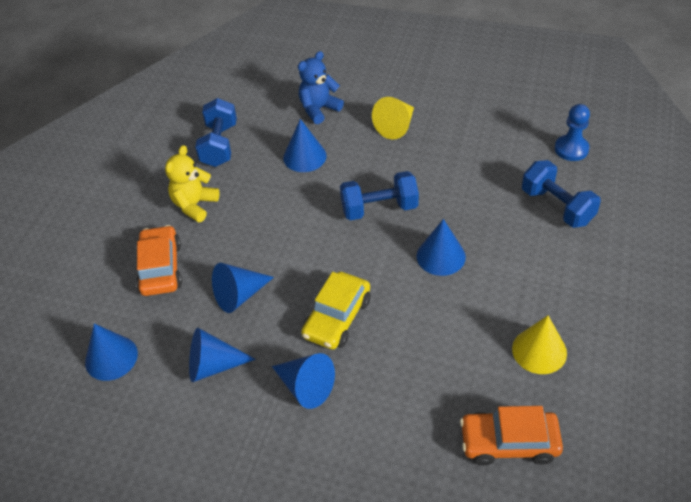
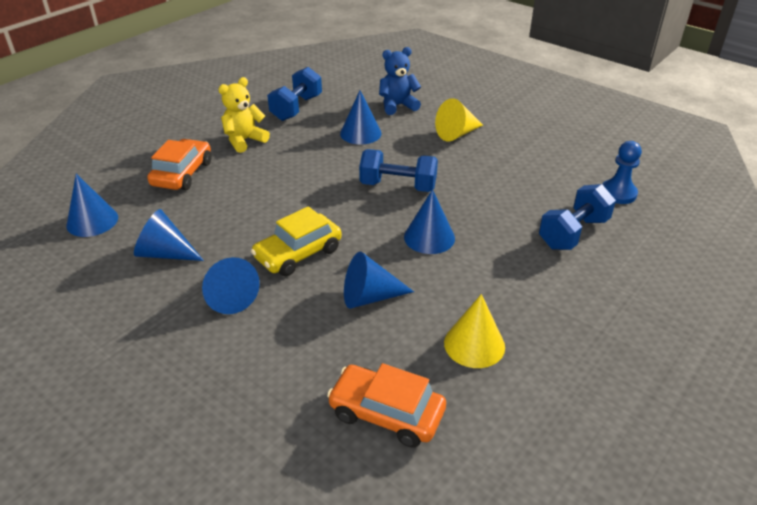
camera: 20 degrees right, 10 degrees down
blue cone [212,263,274,313] -> blue cone moved to [344,251,414,309]
blue dumbbell [522,160,601,228] -> blue dumbbell turned 60 degrees clockwise [539,184,616,250]

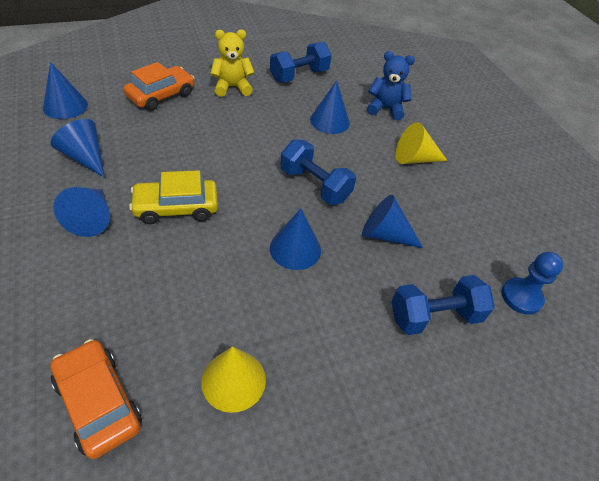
camera: 25 degrees right, 10 degrees up
blue cone [344,251,414,309] -> blue cone moved to [362,195,423,248]

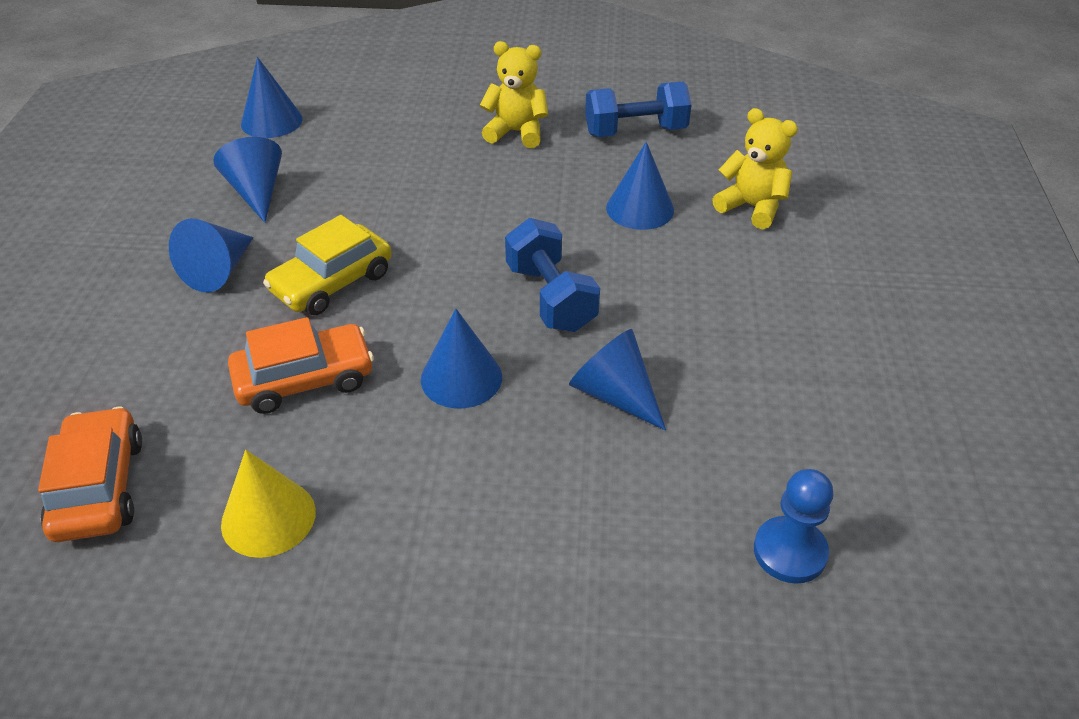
camera: 30 degrees right, 5 degrees down
orange car [123,62,195,111] -> orange car moved to [228,317,374,414]
yellow car [129,170,218,224] -> yellow car turned 60 degrees counterclockwise [263,215,392,315]
blue teddy bear [367,51,415,120] -> yellow teddy bear [712,108,798,229]
blue dumbbell [391,275,495,335] -> none
yellow cone [396,122,447,164] -> none

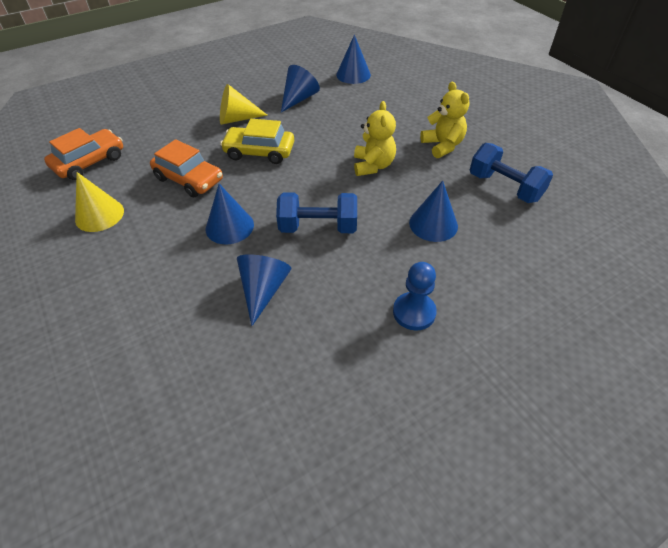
camera: 55 degrees right, 5 degrees up
blue cone [169,219,254,293] -> yellow cone [220,84,267,125]
blue dumbbell [505,218,600,332] -> blue dumbbell turned 60 degrees clockwise [276,193,357,233]
yellow teddy bear [712,108,798,229] -> yellow teddy bear moved to [354,101,396,176]
blue pawn [754,469,833,584] -> blue pawn moved to [393,262,437,331]

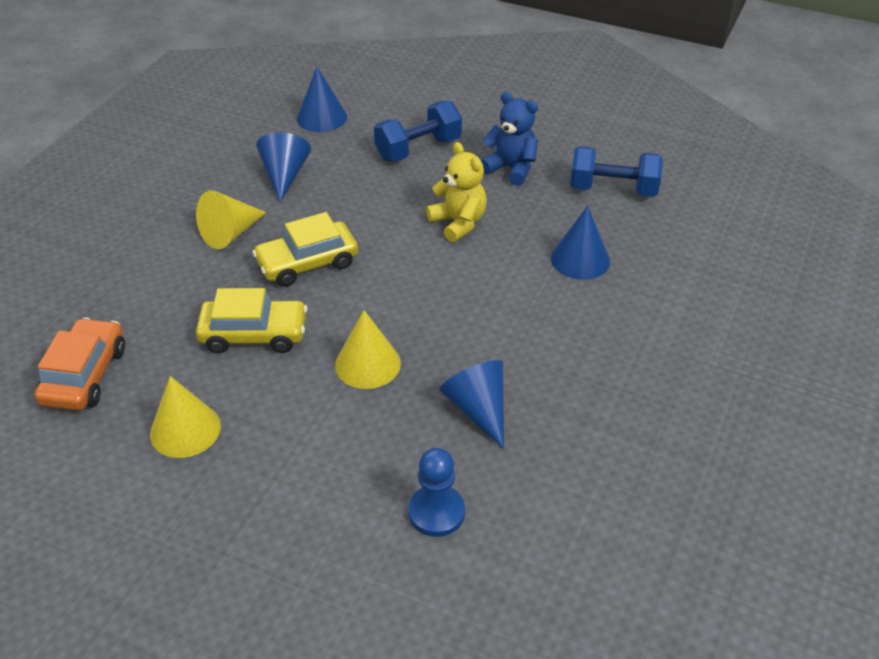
camera: 35 degrees left, 5 degrees down
orange car [150,139,223,198] -> yellow car [196,288,308,353]
blue cone [206,184,254,244] -> yellow cone [335,310,401,389]
blue dumbbell [276,193,357,233] -> blue dumbbell moved to [374,101,462,162]
blue pawn [393,262,437,331] -> blue pawn moved to [408,448,465,537]
yellow teddy bear [420,82,469,158] -> blue teddy bear [481,92,538,186]

